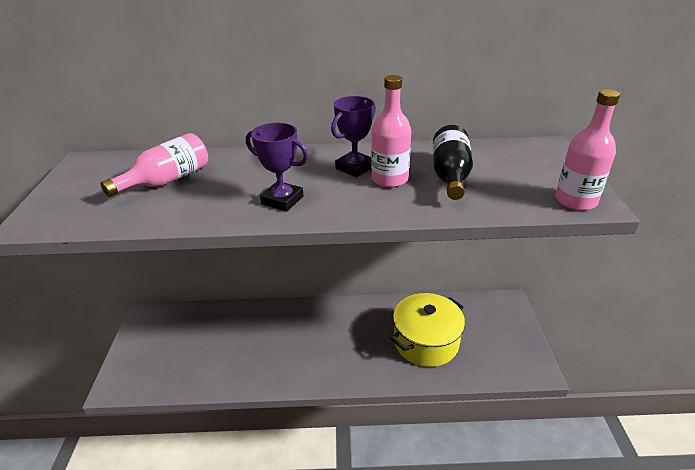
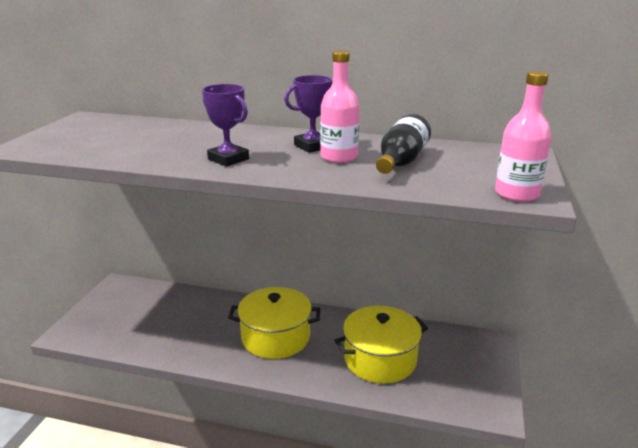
camera: 15 degrees right, 10 degrees down
pink bottle [100,133,208,197] -> none
none -> yellow pot [228,287,320,359]

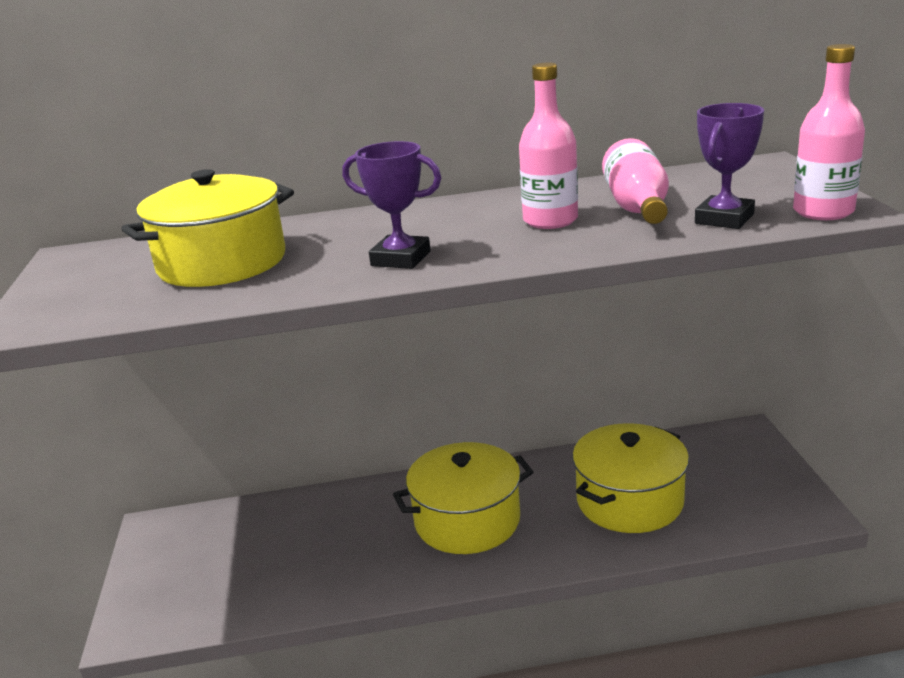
camera: 20 degrees left, 0 degrees up
purple trophy [284,75,333,153] -> purple trophy moved to [695,103,764,229]
black bottle [376,114,431,174] -> pink bottle [602,138,669,224]
none -> yellow pot [121,169,294,287]

